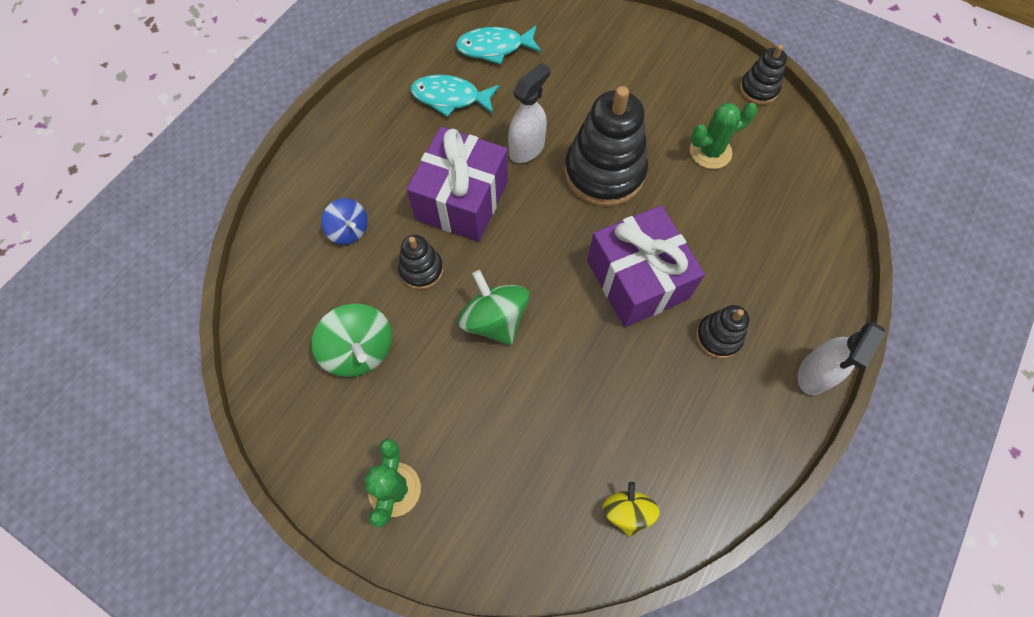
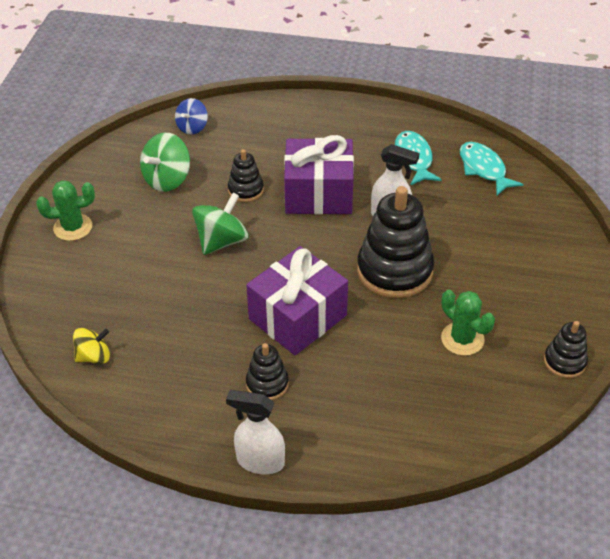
camera: 70 degrees right, 20 degrees down
blue spinning top [321,198,368,245] -> blue spinning top moved to [175,98,208,135]

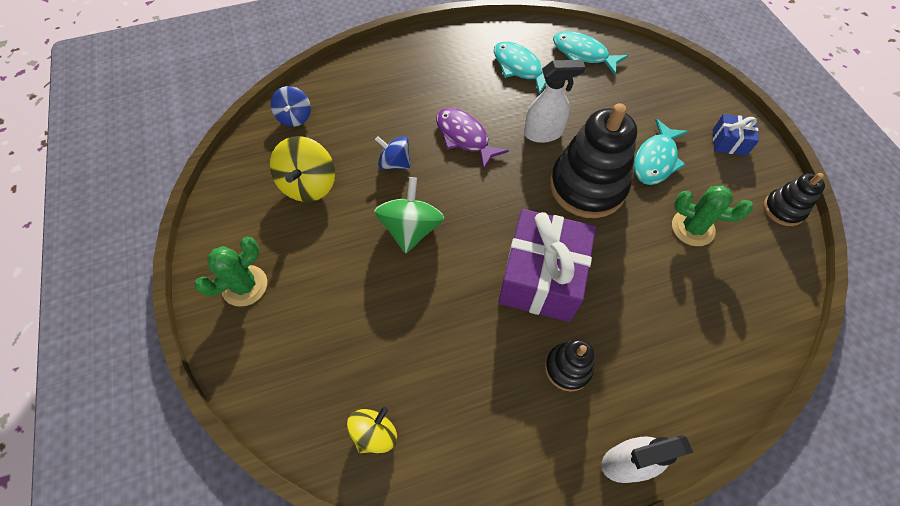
camera: 30 degrees left, 15 degrees up
green spinning top [140,133,190,192] -> yellow spinning top [270,136,335,202]
black stacking toy [228,149,264,202] -> blue spinning top [375,136,411,170]
purple gift [284,135,354,215] -> purple fish [436,108,509,169]
none -> turquoise fish [634,119,688,185]
none -> blue gift [713,114,759,156]

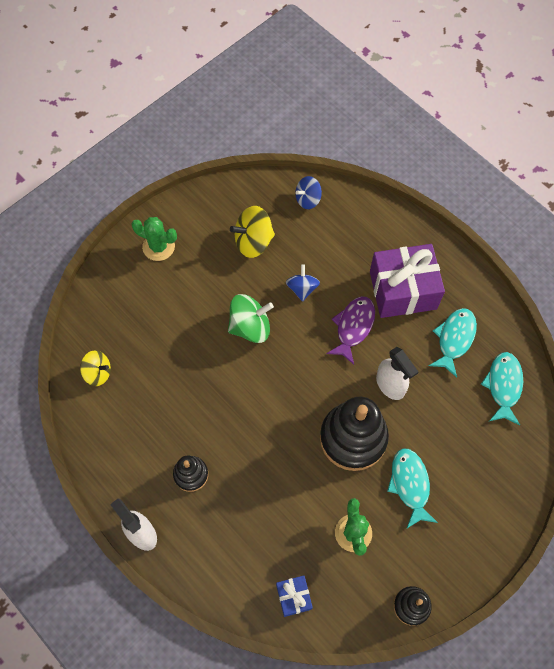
camera: 65 degrees right, 5 degrees up
purple gift [498,209,596,322] -> purple gift moved to [370,244,445,318]
turquoise fish [634,119,688,185] -> turquoise fish turned 75 degrees clockwise [387,448,438,529]
blue gift [713,114,759,156] -> blue gift moved to [276,575,313,617]

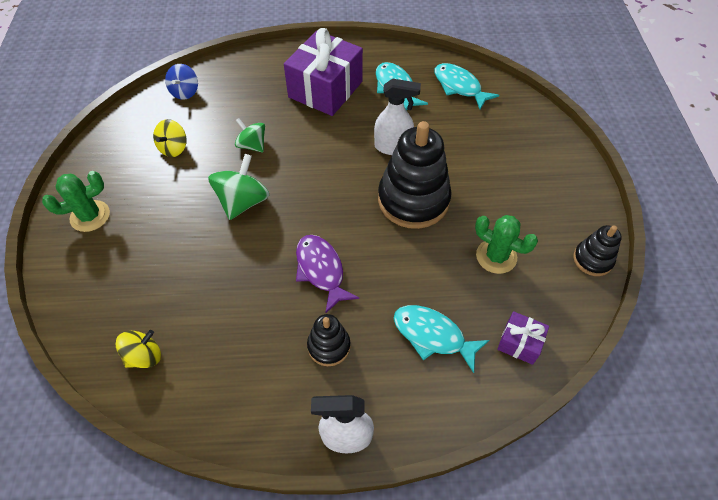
camera: 50 degrees left, 10 degrees down
yellow spinning top [230,206,275,258] -> yellow spinning top [153,119,187,157], size x0.65
blue gift [276,575,313,617] -> purple gift [497,311,549,365]
blue spinning top [286,264,320,302] -> green spinning top [235,118,265,152]
purple fish [326,296,375,365] -> purple fish moved to [296,235,359,314]
turquoise fish [387,448,438,529] -> turquoise fish moved to [394,305,489,373]

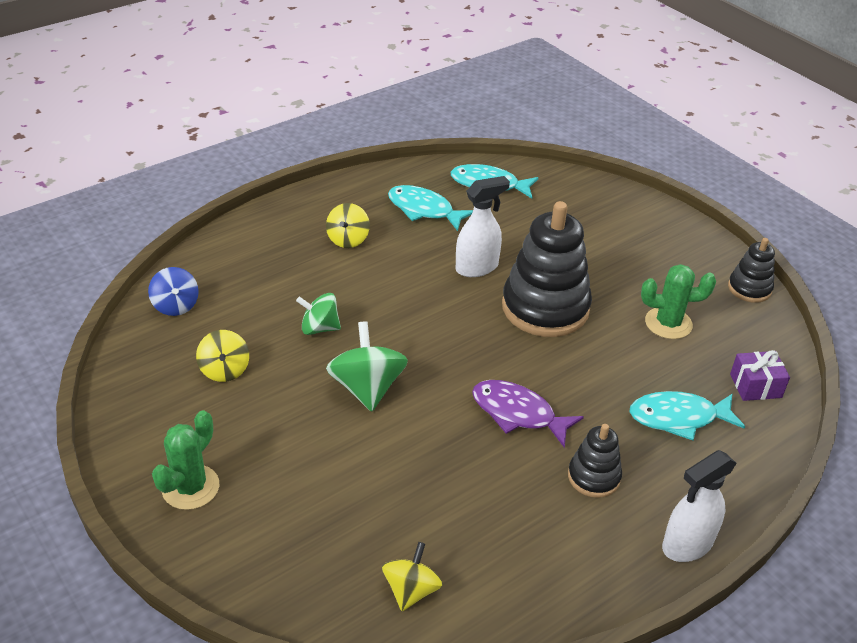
camera: 35 degrees left, 15 degrees down
purple gift [284,28,363,116] -> yellow spinning top [326,203,370,248]

